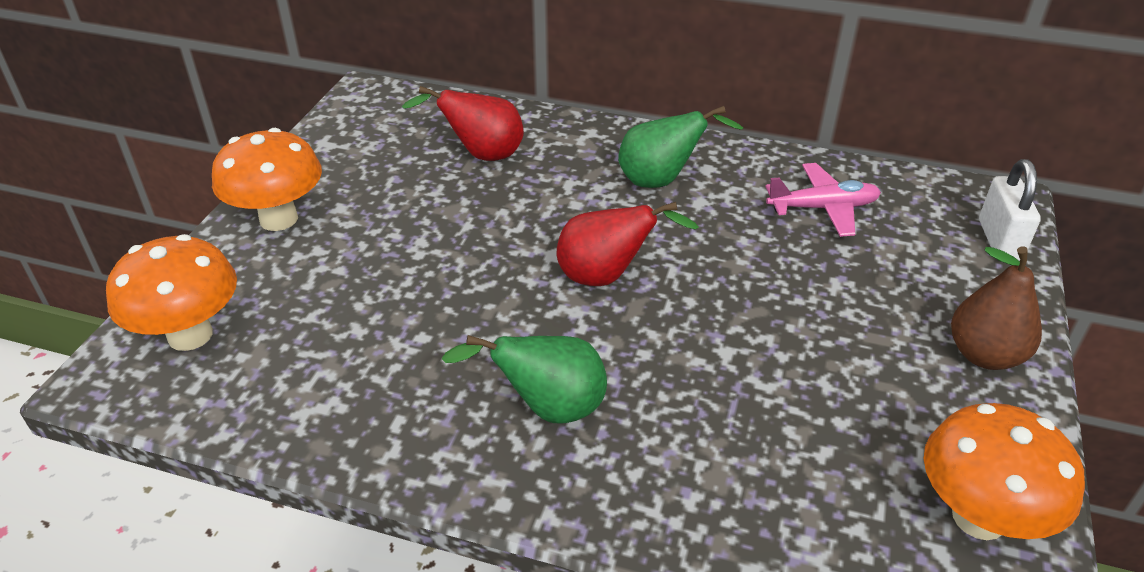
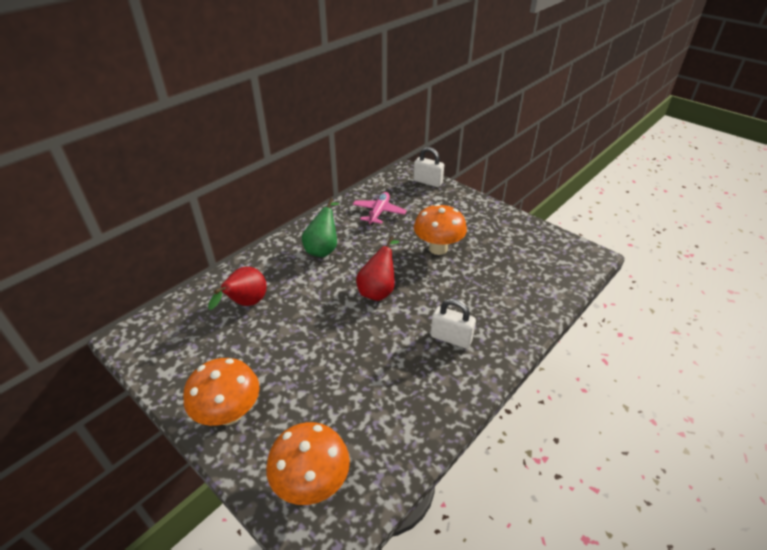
camera: 65 degrees left, 0 degrees up
green pear [441,335,607,424] -> white padlock [431,298,476,349]
orange mushroom [924,403,1085,540] -> orange mushroom moved to [414,204,467,255]
brown pear [951,246,1042,370] -> none

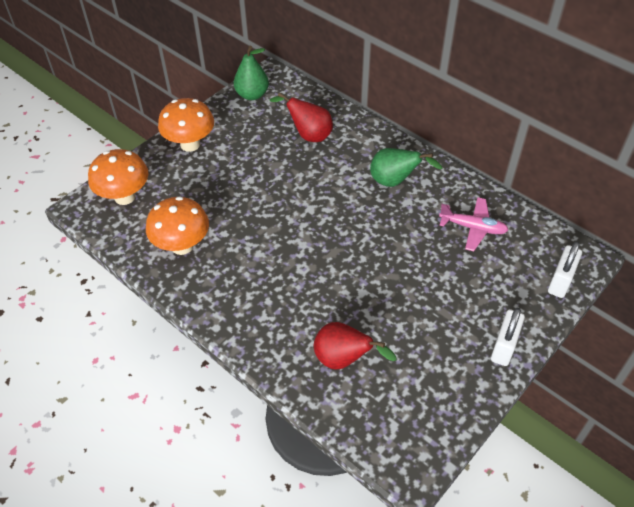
camera: 90 degrees right, 10 degrees up
red pear [356,236,399,301] -> red pear moved to [314,322,397,370]
orange mushroom [414,204,467,255] -> orange mushroom moved to [146,196,209,255]
white padlock [431,298,476,349] -> white padlock moved to [491,308,525,366]
none -> green pear [234,46,269,100]

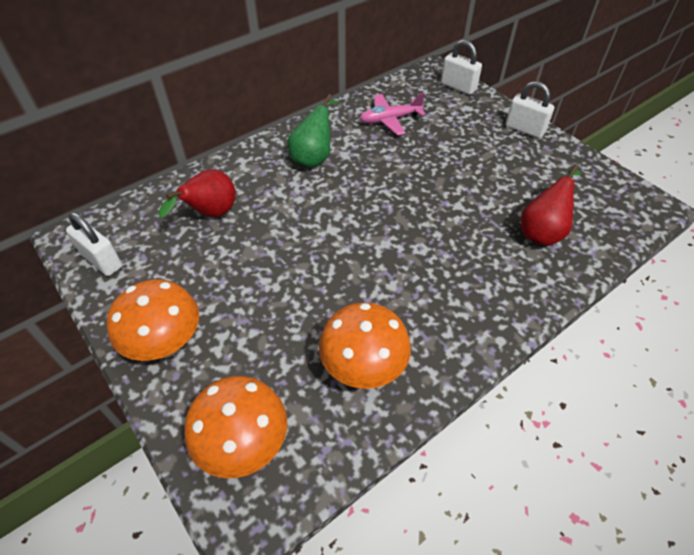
camera: 80 degrees left, 0 degrees up
green pear [234,46,269,100] -> white padlock [66,212,122,276]
pink plane [439,197,508,251] -> pink plane turned 135 degrees counterclockwise [360,93,425,135]

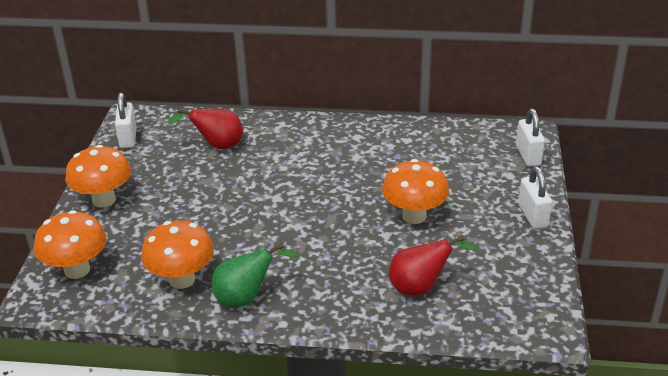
camera: 45 degrees right, 15 degrees down
green pear [287,94,340,168] -> green pear moved to [211,243,299,307]
pink plane [360,93,425,135] -> none
none -> orange mushroom [382,159,449,224]

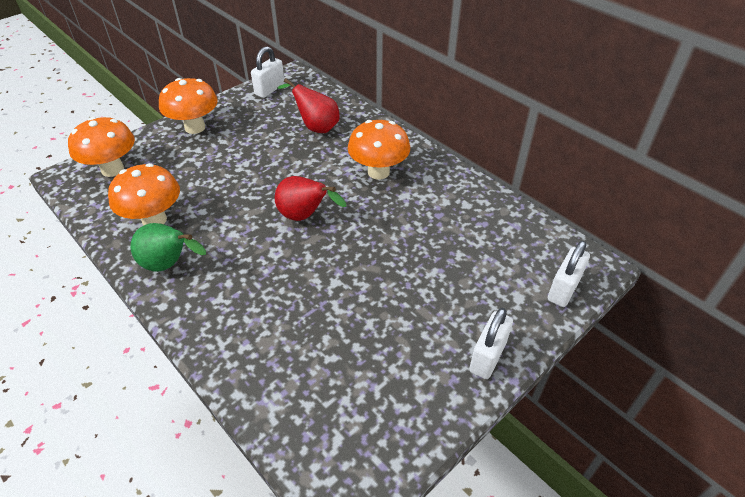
camera: 40 degrees right, 10 degrees up
orange mushroom [382,159,449,224] -> orange mushroom moved to [348,120,410,180]
red pear [389,235,478,296] -> red pear moved to [275,176,346,221]

